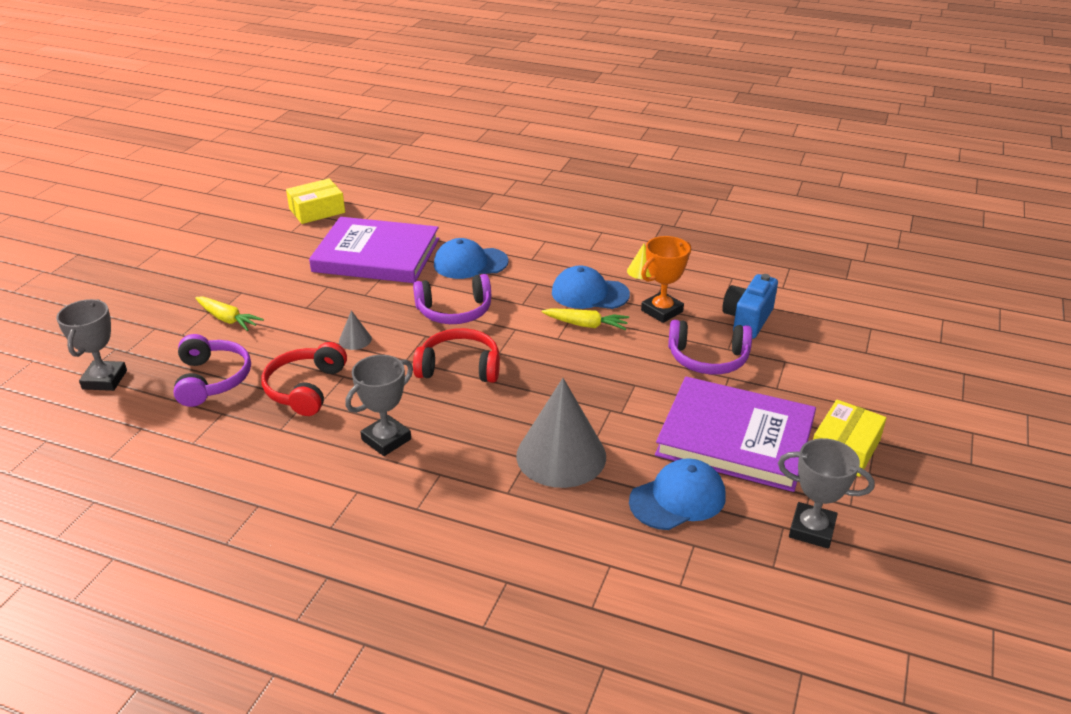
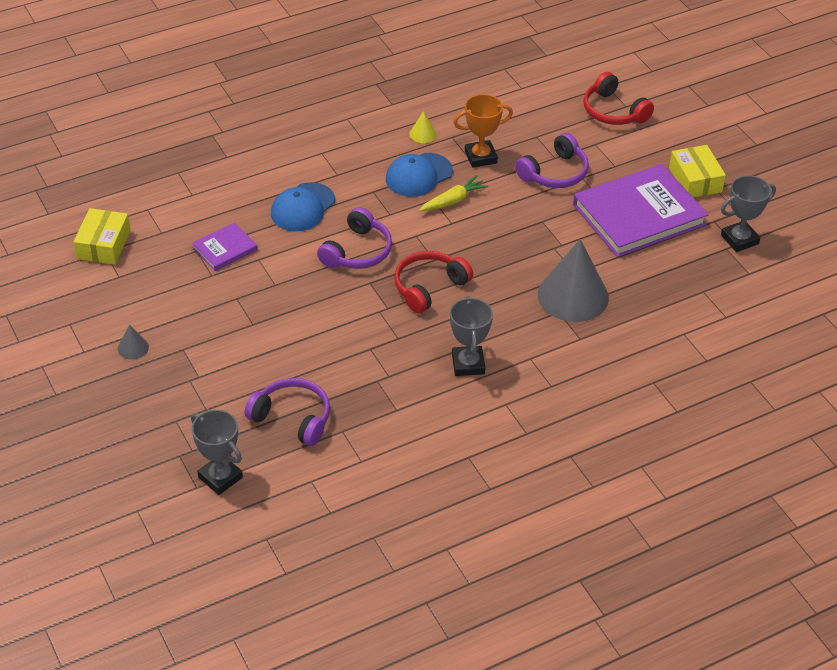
camera: 50 degrees left, 10 degrees up
yellow carrot [195,296,264,331] -> none
red headphones [261,342,347,416] -> red headphones moved to [583,72,654,125]
purple book [309,217,439,283] -> purple book [192,222,258,271], size x0.47
grey cone [339,310,372,350] -> grey cone moved to [118,324,149,360]
blue cap [629,458,726,530] -> none
orange trophy [641,236,691,323] -> orange trophy turned 75 degrees clockwise [453,94,513,168]
blue camera [722,274,778,339] -> none

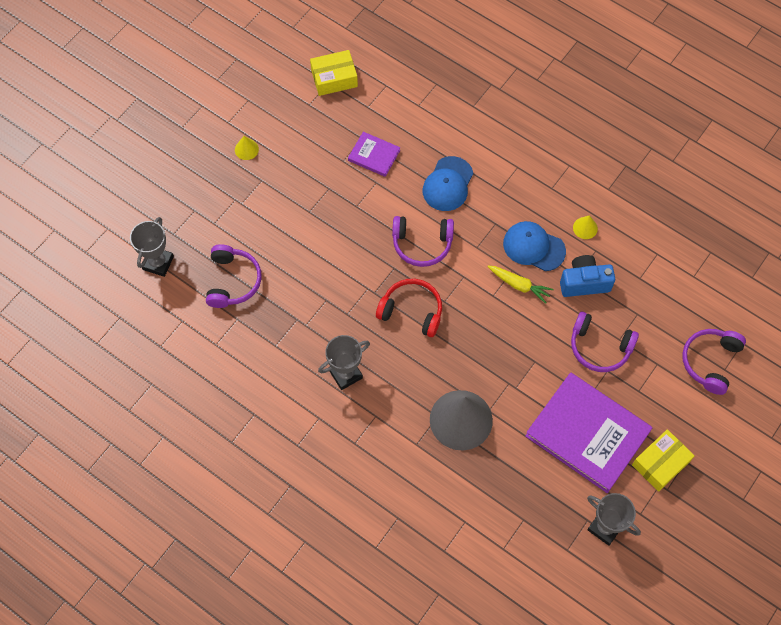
camera: 65 degrees right, 20 degrees up
grey cone [118,324,149,360] -> yellow cone [235,136,259,160]
blue cap [271,182,335,231] -> blue cap turned 75 degrees counterclockwise [423,156,473,211]
orange trophy [453,94,513,168] -> blue camera [560,255,615,297]
red headphones [583,72,654,125] -> purple headphones [682,329,746,395]

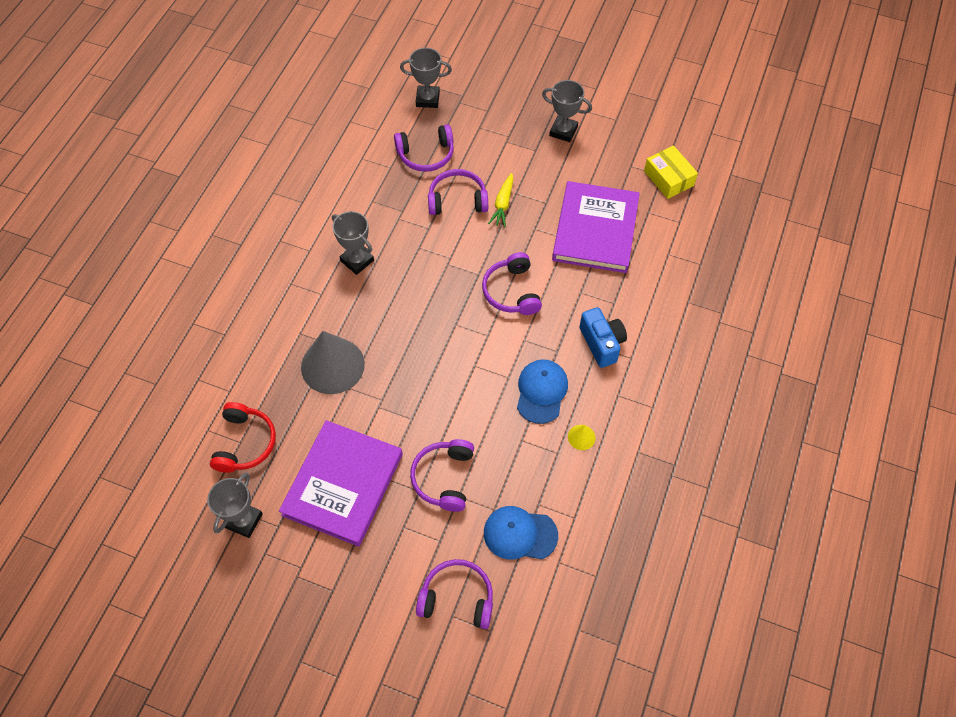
camera: 75 degrees right, 5 degrees down
yellow cone [235,136,259,160] -> grey trophy [542,80,592,142]
purple book [348,132,400,177] -> purple book [552,181,640,273], size x2.12
red headphones [376,279,442,337] -> red headphones moved to [210,402,276,473]
blue cap [423,156,473,211] -> blue cap moved to [484,506,558,559]
yellow carrot [488,265,554,304] -> yellow carrot moved to [488,173,514,227]
blue camera [560,255,615,297] -> blue camera moved to [579,307,627,368]
yellow box [632,429,695,492] -> none
none -> purple headphones [428,169,488,215]

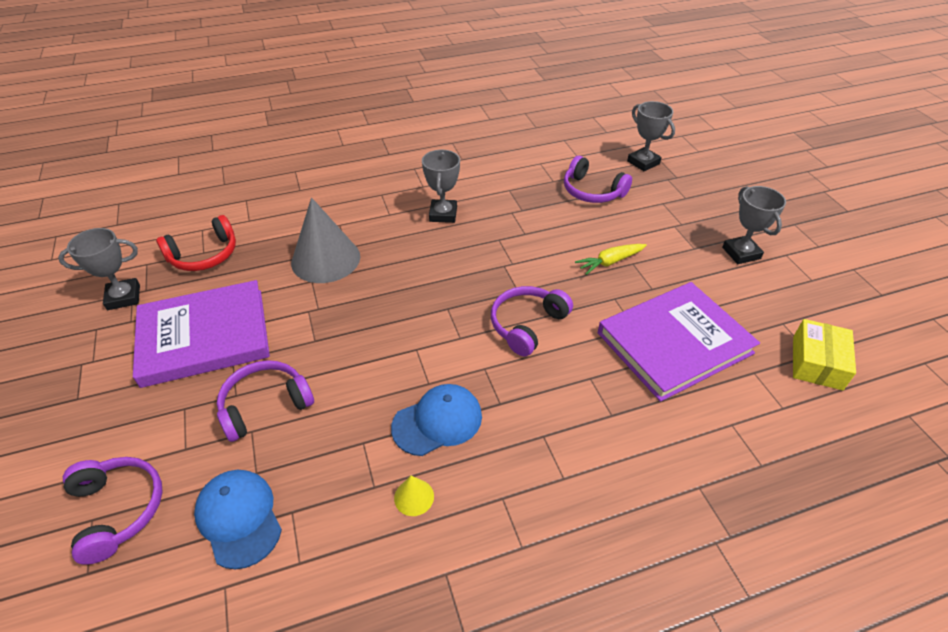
camera: 50 degrees right, 15 degrees down
purple headphones [428,169,488,215] -> none
blue camera [579,307,627,368] -> none

